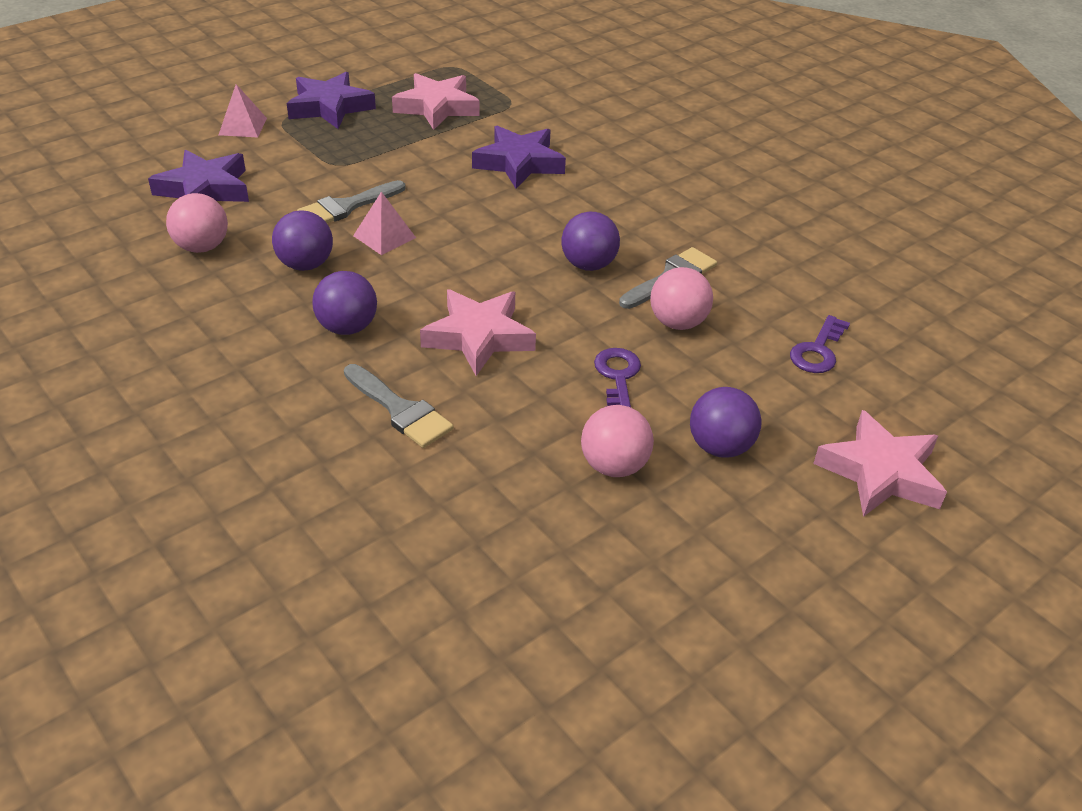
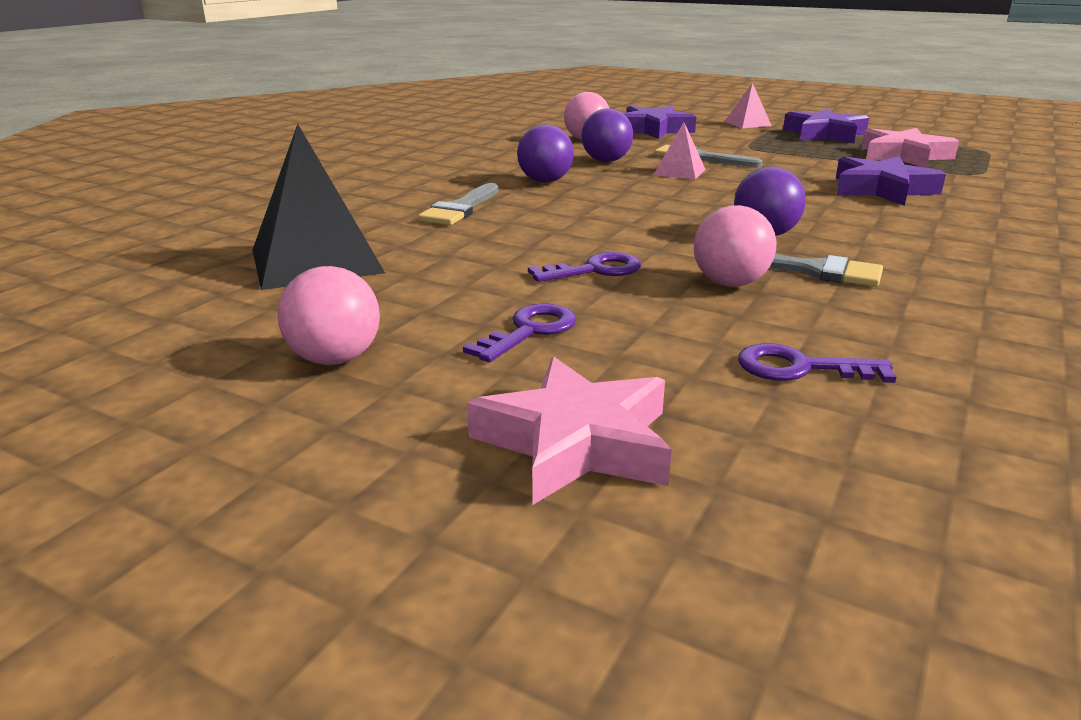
camera: 70 degrees right, 15 degrees down
pink star [420,289,536,376] -> none
pink ball [581,405,654,477] -> pink ball moved to [277,266,380,365]
purple ball [690,387,762,458] -> purple key [463,303,576,362]
none -> black pyramid [252,124,385,290]

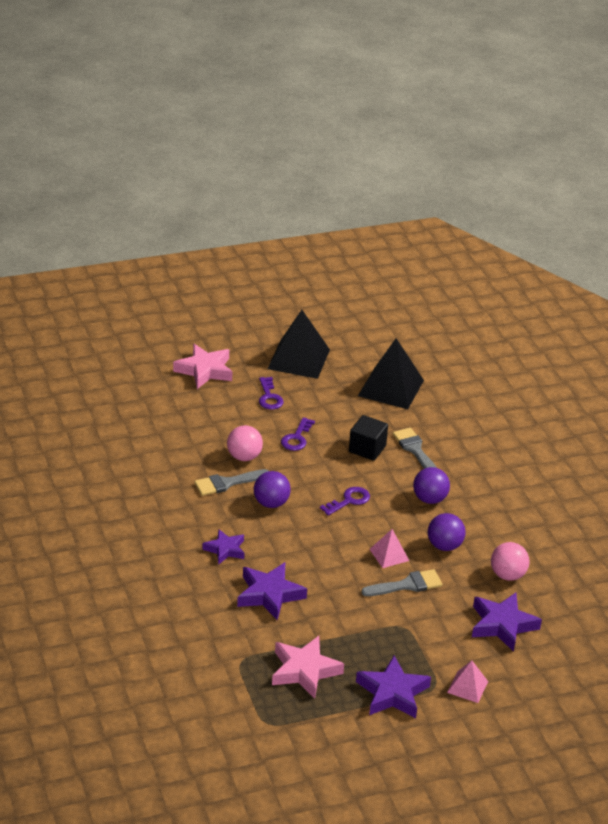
camera: 130 degrees right, 10 degrees up
pink ball [277,266,380,365] -> black pyramid [268,310,330,379]
purple key [738,343,897,383] -> purple key moved to [320,487,370,516]
none -> purple star [202,529,245,565]
none -> black cube [349,415,388,461]

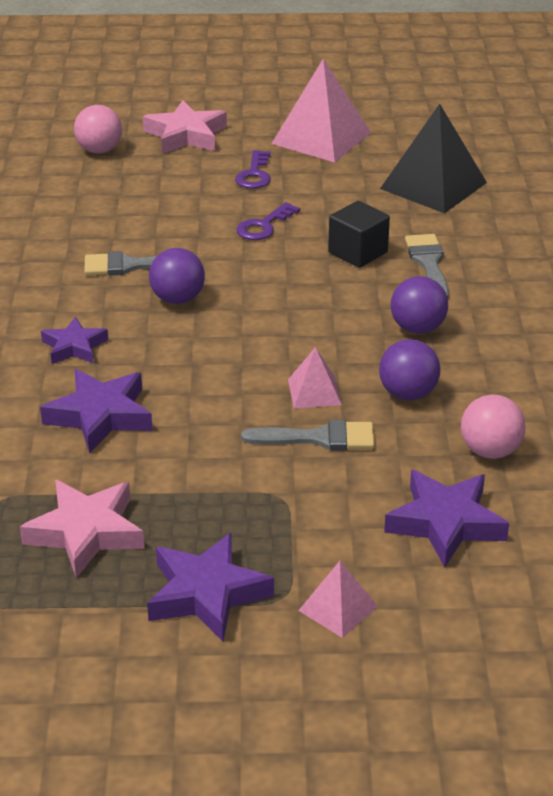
camera: 20 degrees right, 0 degrees up
pink ball [227,425,263,461] -> pink ball moved to [74,105,122,153]
black pyramid [268,310,330,379] -> pink pyramid [271,59,371,162]
purple key [320,487,370,516] -> none

